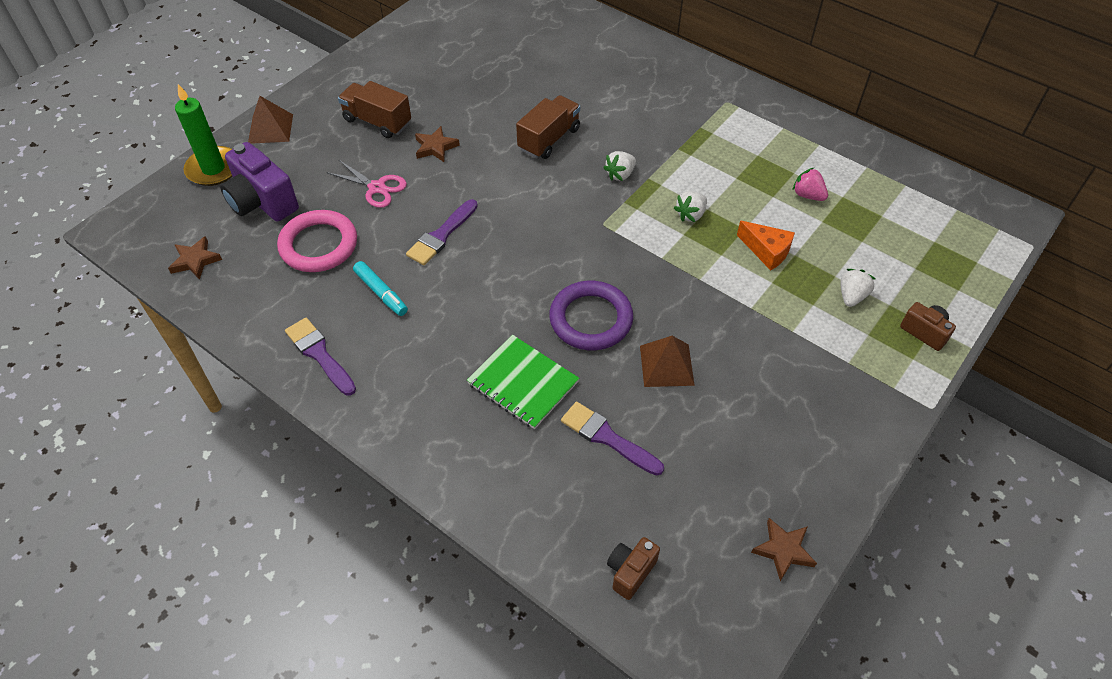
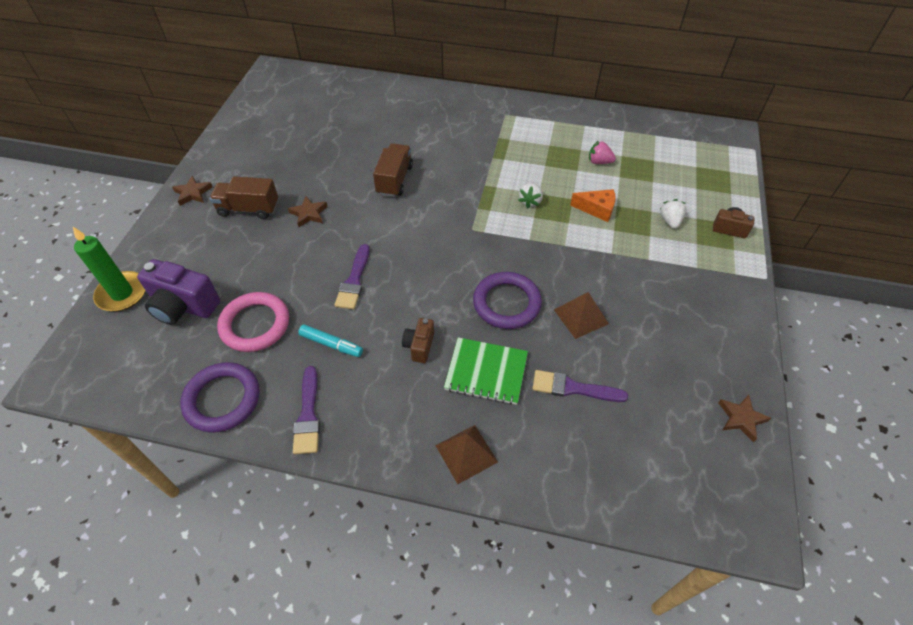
camera: 25 degrees left, 0 degrees up
brown star [168,236,222,280] -> brown star moved to [172,176,212,206]
brown pyramid [248,96,293,144] -> brown pyramid moved to [435,425,498,484]
purple brush [285,318,356,395] -> purple brush turned 120 degrees counterclockwise [293,366,320,454]
pink scissors [326,160,407,208] -> none
white strawberry [603,151,636,181] -> none
brown camera [607,537,660,600] -> brown camera moved to [402,318,434,363]
none -> purple ring [180,362,260,433]

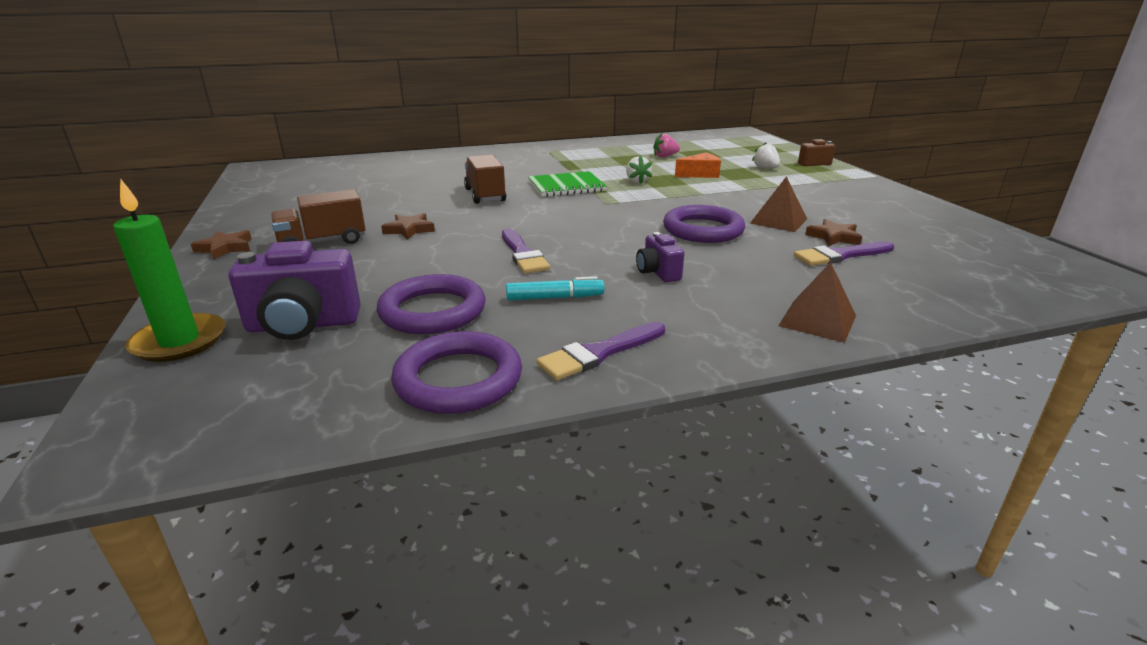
camera: 30 degrees left, 25 degrees down
pink ring [217,292,289,352] -> purple ring [377,274,486,334]
purple brush [293,366,320,454] -> purple brush turned 90 degrees clockwise [536,322,665,380]
brown camera [402,318,434,363] -> purple camera [636,232,684,282]
green notebook [444,337,528,405] -> green notebook moved to [528,171,607,197]
brown star [718,395,771,443] -> brown star moved to [805,219,862,246]

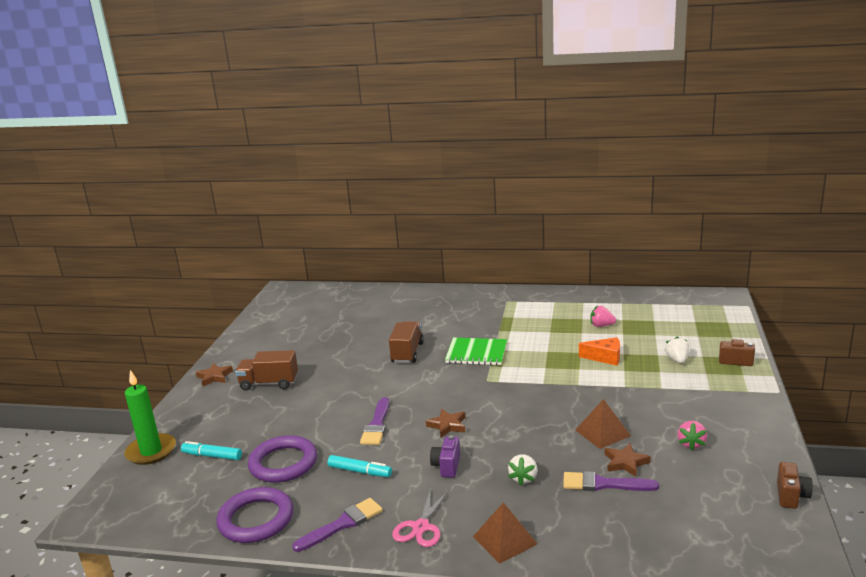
camera: 30 degrees right, 5 degrees down
purple camera [229,241,361,340] -> turquoise marker [181,441,242,460]
brown star [381,213,435,240] -> brown star moved to [426,409,465,438]
purple brush [536,322,665,380] -> purple brush turned 150 degrees clockwise [292,498,383,552]
white strawberry [626,156,652,184] -> white strawberry moved to [508,454,538,486]
purple ring [663,205,745,243] -> none
none -> pink scissors [392,488,450,547]
none -> pink strawberry [678,421,707,451]
none -> brown camera [777,462,813,509]

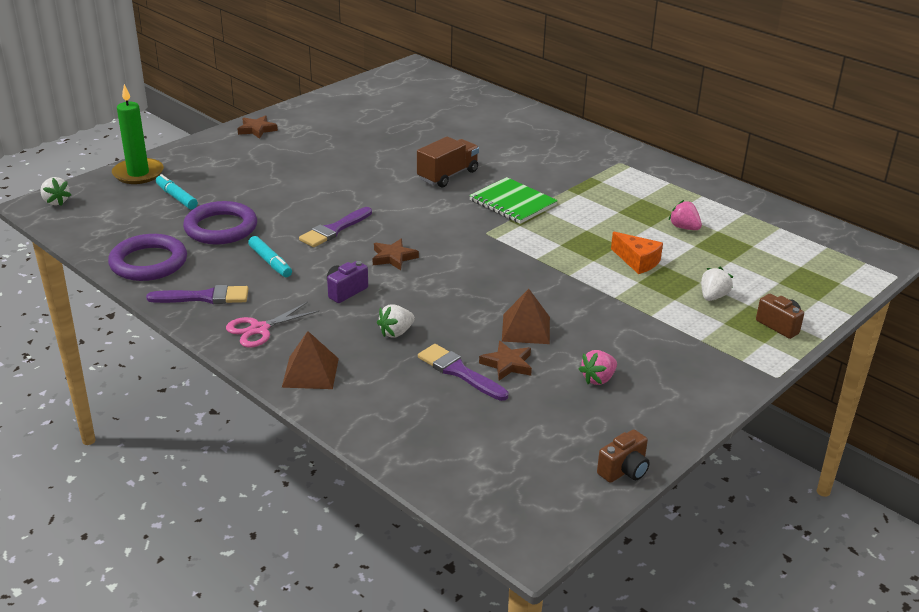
camera: 30 degrees right, 10 degrees up
brown truck [235,350,298,391] -> none
none -> white strawberry [40,177,71,206]

